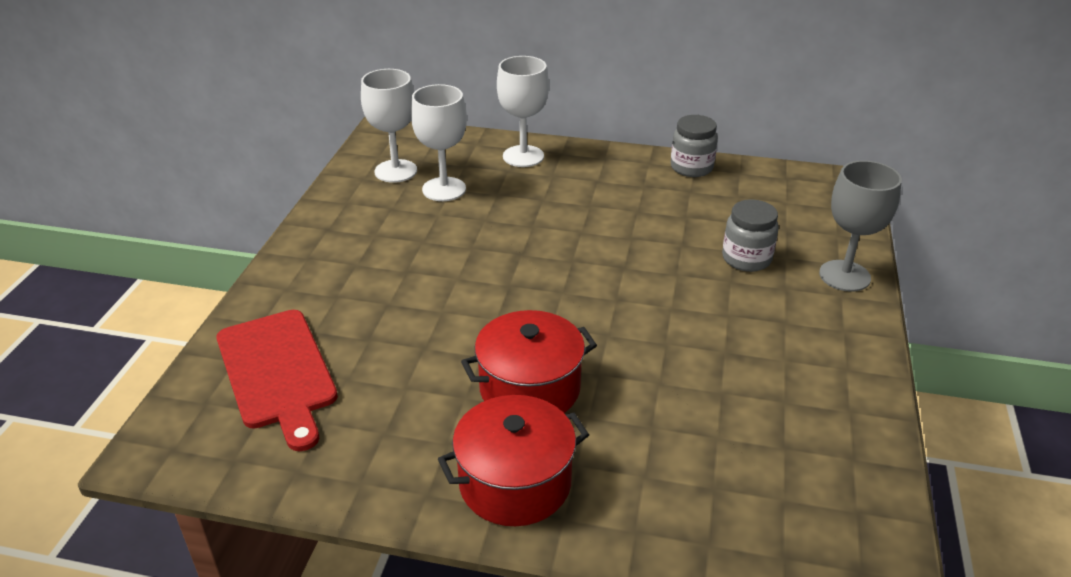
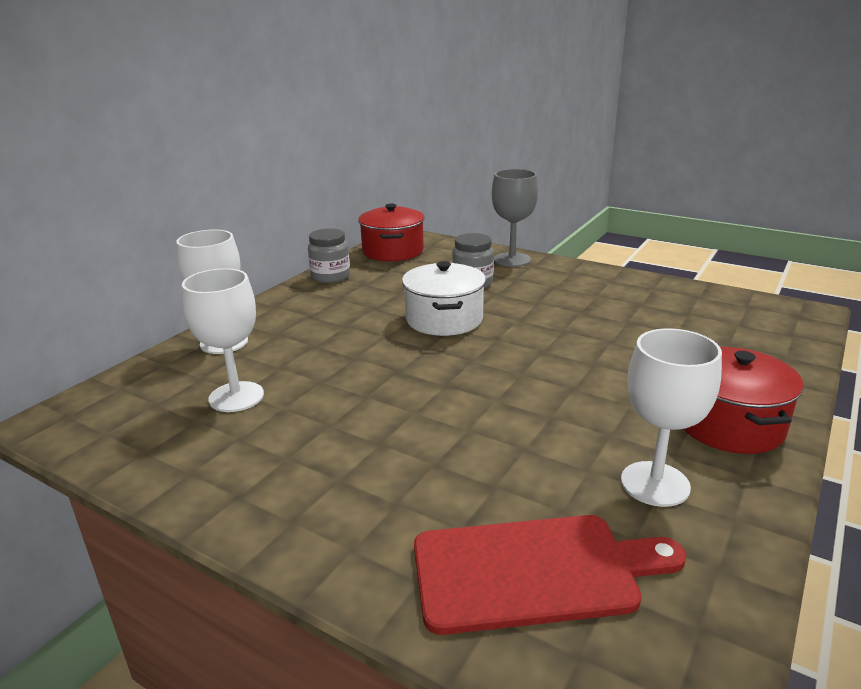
camera: 70 degrees left, 10 degrees down
white goblet [361,69,417,183] -> white goblet moved to [621,328,722,507]
red pot [461,310,597,413] -> red pot moved to [358,204,425,261]
none -> white pot [402,261,486,336]

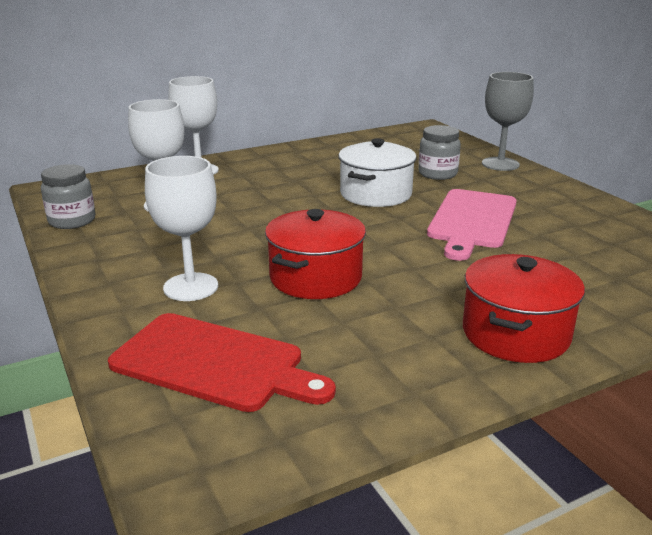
camera: 30 degrees right, 0 degrees up
grey jar [308,228,350,283] -> grey jar moved to [41,164,95,229]
red pot [358,204,425,261] -> red pot moved to [265,209,366,299]
white goblet [621,328,722,507] -> white goblet moved to [145,156,218,301]
none -> pink cutting board [427,189,517,261]

